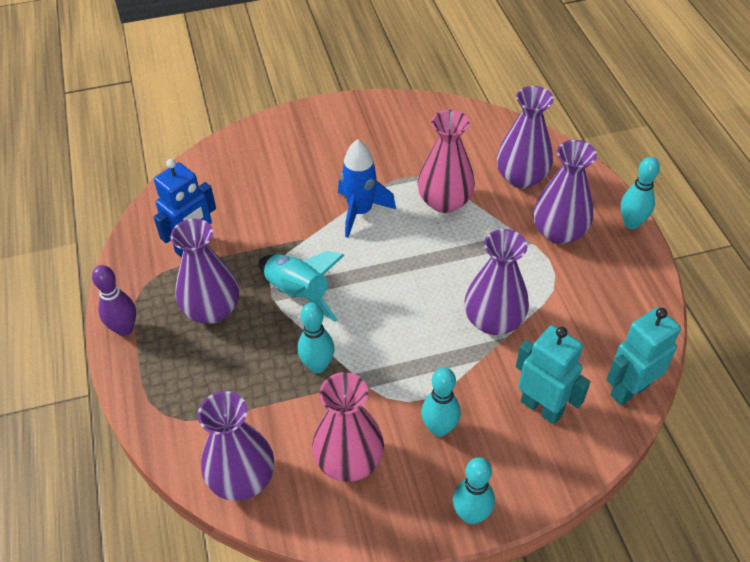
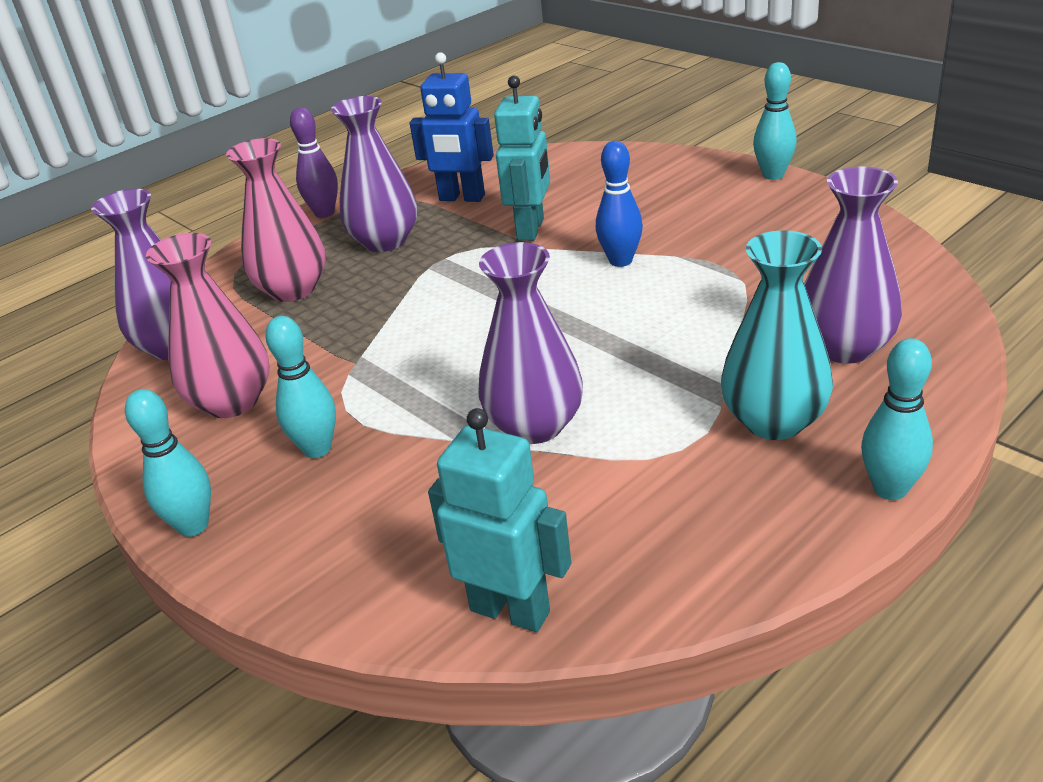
camera: 65 degrees right, 15 degrees down
turquoise rocket [259,251,345,322] -> none
turquoise bowling pin [298,302,335,373] -> turquoise bowling pin moved to [753,62,797,180]
blue rocket [338,139,396,238] -> blue bowling pin [596,141,643,267]
pink vase [418,110,475,213] -> pink vase moved to [226,138,326,302]
turquoise robot [516,325,591,425] -> turquoise robot moved to [494,75,550,241]
purple vase [533,140,597,244] -> turquoise vase [721,230,833,440]

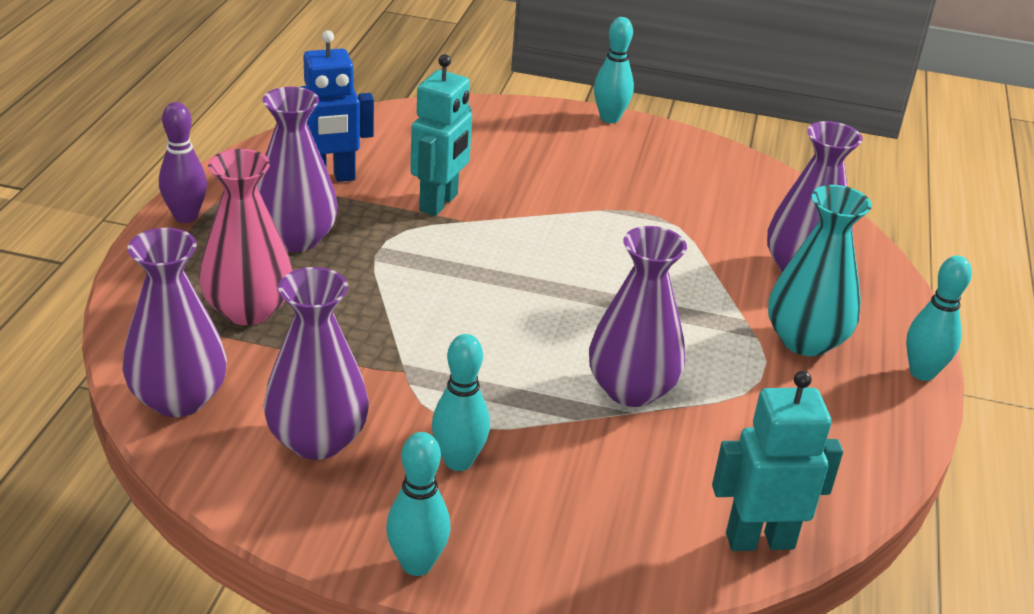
camera: 40 degrees left, 0 degrees up
pink vase [146,233,270,418] -> purple vase [263,267,369,460]
turquoise robot [494,75,550,241] -> turquoise robot turned 45 degrees clockwise [410,54,472,216]
blue bowling pin [596,141,643,267] -> none

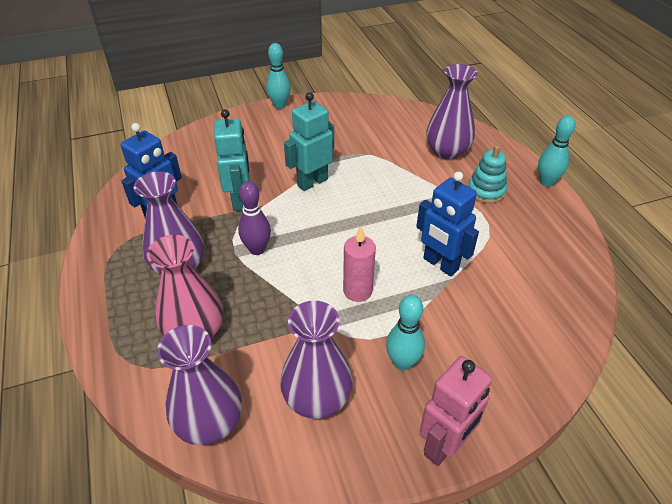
camera: 30 degrees left, 10 degrees up
purple bowling pin [159,102,207,223] -> purple bowling pin moved to [238,181,271,255]
turquoise bowling pin [386,432,451,576] -> pink robot [420,356,492,466]
purple vase [589,226,687,407] -> blue robot [416,171,479,276]
turquoise robot [712,371,843,551] -> turquoise robot moved to [284,92,334,191]
turquoise vase [768,185,872,356] -> turquoise stacking toy [468,145,507,203]
none -> pink candle [343,226,376,302]

